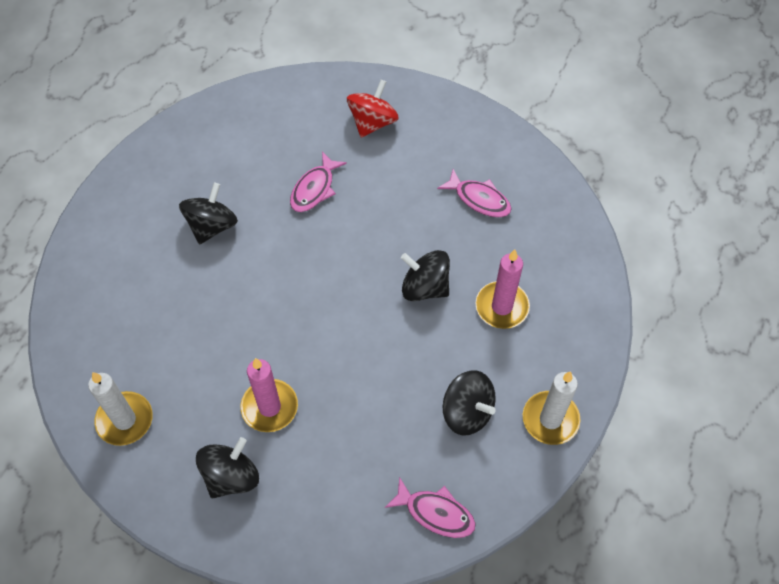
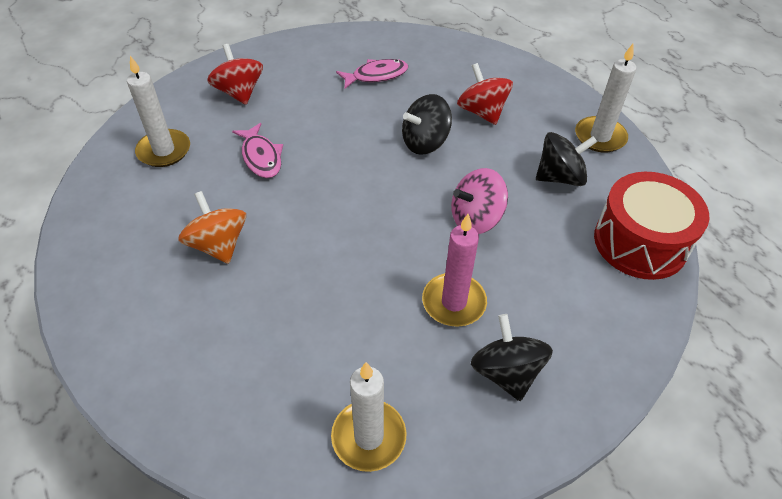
camera: 55 degrees left, 10 degrees down
black spinning top [179,183,238,244] -> orange spinning top [178,191,246,264]
pink fish [385,477,476,538] -> red drum [594,172,709,280]
pink candle [475,249,530,329] -> red spinning top [457,63,513,125]
none -> white candle [127,56,190,167]
none -> pink spinning top [451,168,508,234]

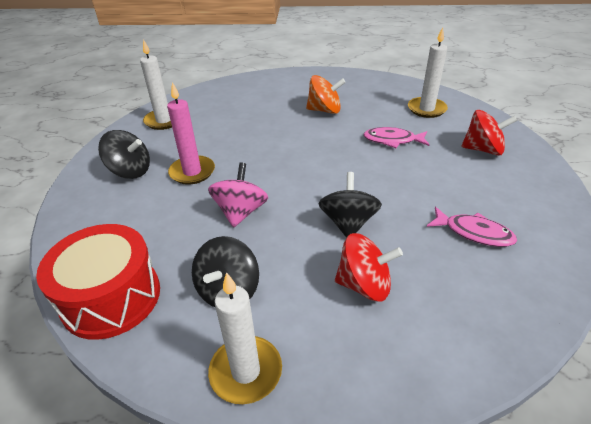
camera: 125 degrees right, 10 degrees down
pink fish [336,59,408,89] -> pink fish turned 75 degrees counterclockwise [427,207,517,247]

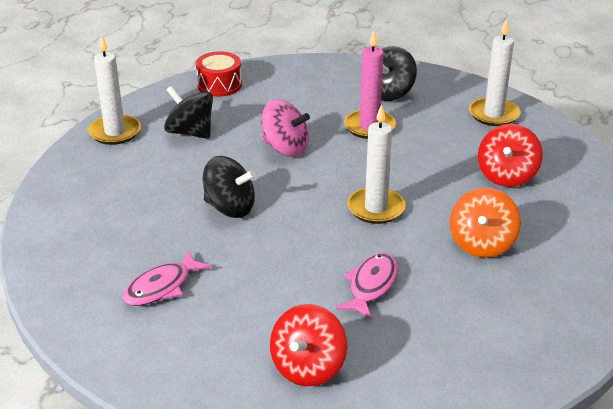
camera: 105 degrees right, 5 degrees down
red drum [36,224,160,340] -> red drum [196,51,242,97], size x0.60
red spinning top [335,233,403,301] -> red spinning top moved to [478,124,543,187]
white candle [408,27,448,118] -> white candle moved to [347,104,406,224]

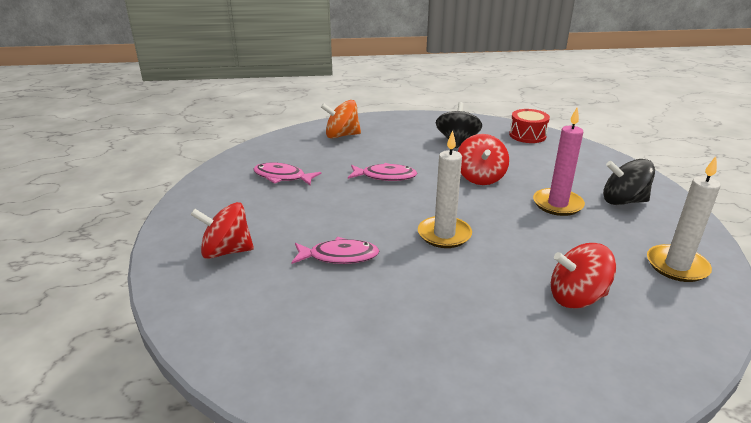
camera: 65 degrees right, 5 degrees down
white candle [88,35,141,145] -> none
black spinning top [203,156,256,218] -> pink fish [348,163,418,181]
pink spinning top [261,100,310,157] -> red spinning top [458,134,509,185]
orange spinning top [450,188,521,258] -> orange spinning top moved to [321,100,361,139]

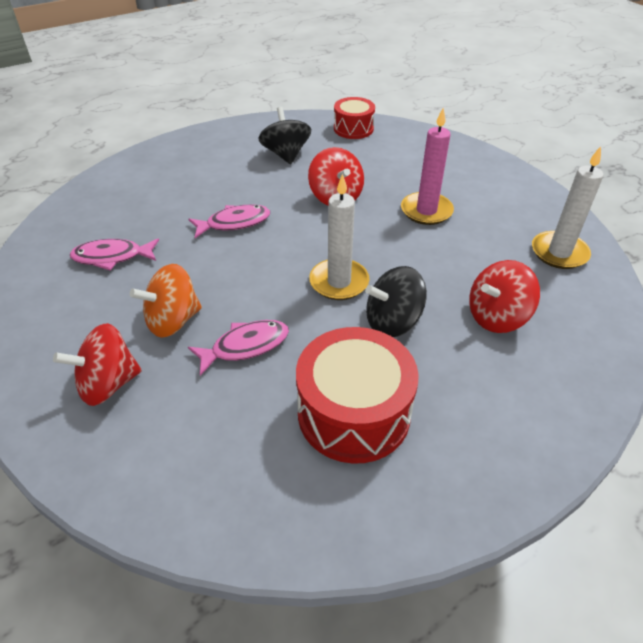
camera: 25 degrees left, 15 degrees up
orange spinning top [321,100,361,139] -> orange spinning top moved to [130,264,202,338]
black spinning top [603,159,655,205] -> black spinning top moved to [365,266,427,337]
none -> red drum [296,327,419,464]

